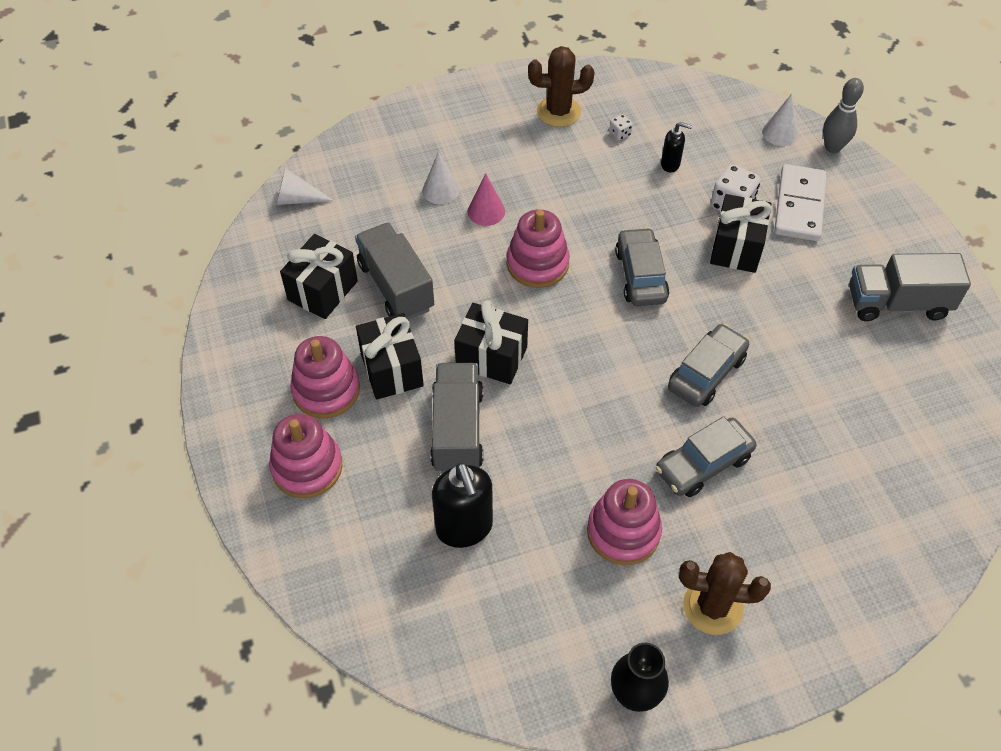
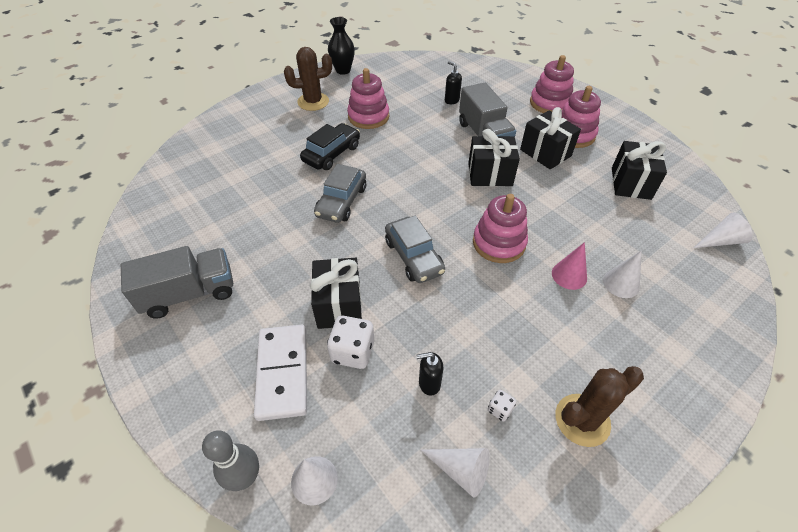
camera: 160 degrees right, 5 degrees down
grey truck [355,223,434,320] -> none
black soap dispenser [432,462,493,548] -> black soap dispenser [445,61,462,104], size x0.52
grey car [656,416,756,497] -> black car [300,123,360,170]
none -> white cone [421,448,490,498]

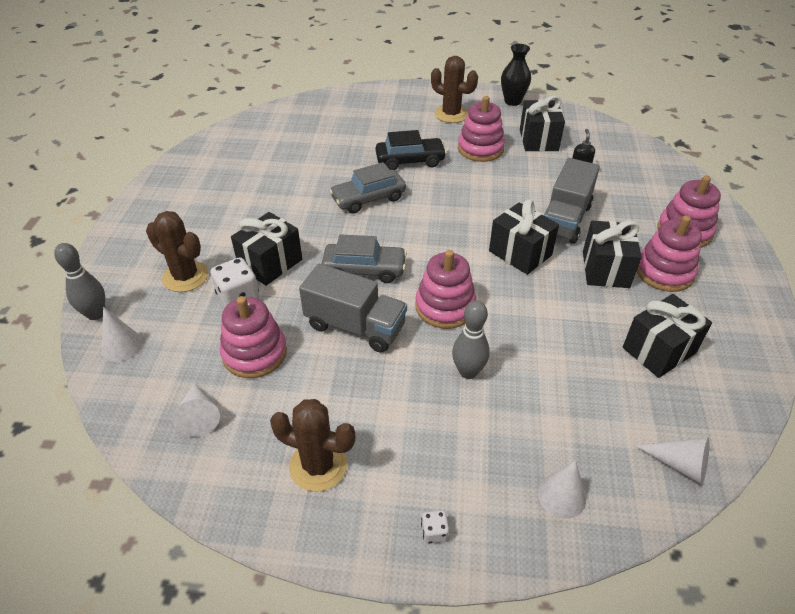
camera: 45 degrees right, 5 degrees down
grey truck [121,246,233,319] -> grey truck moved to [299,264,407,353]
white domino [254,325,307,421] -> brown cactus [146,211,208,292]
grey car [385,215,445,283] -> grey car turned 105 degrees counterclockwise [322,234,407,283]
black soap dispenser [416,352,443,396] -> pink stacking toy [220,296,287,378]
white dice [488,390,516,421] -> white dice moved to [421,510,449,544]
pink cone [552,242,587,290] -> grey bowling pin [452,301,490,379]
white cone [603,251,642,298] -> white cone moved to [538,460,586,519]
none -> black gift [520,95,565,152]

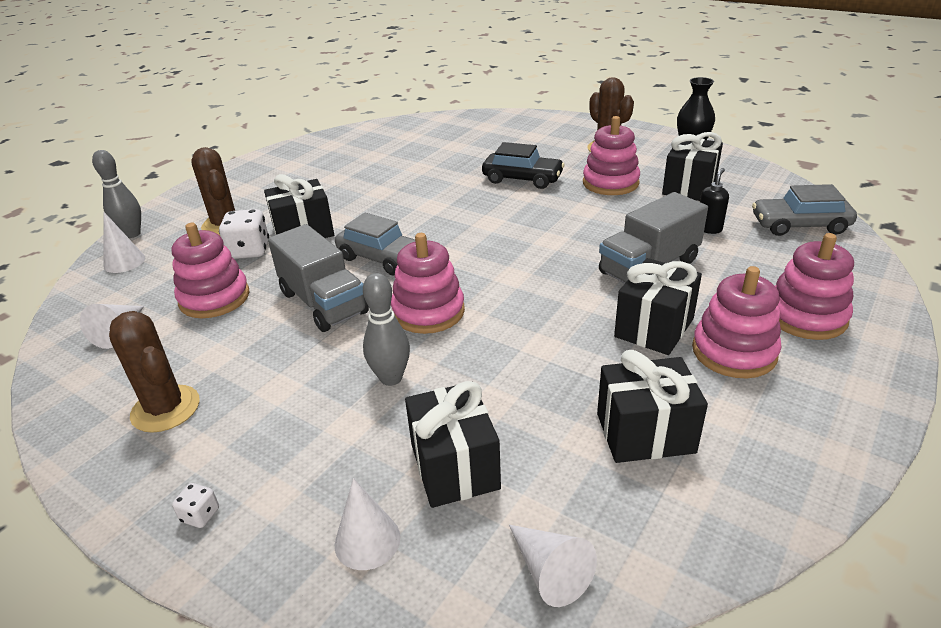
camera: 30 degrees right, 10 degrees down
grey car [329,162,406,214] -> grey car moved to [752,184,857,236]
black gift [489,200,559,275] -> black gift moved to [405,381,501,508]

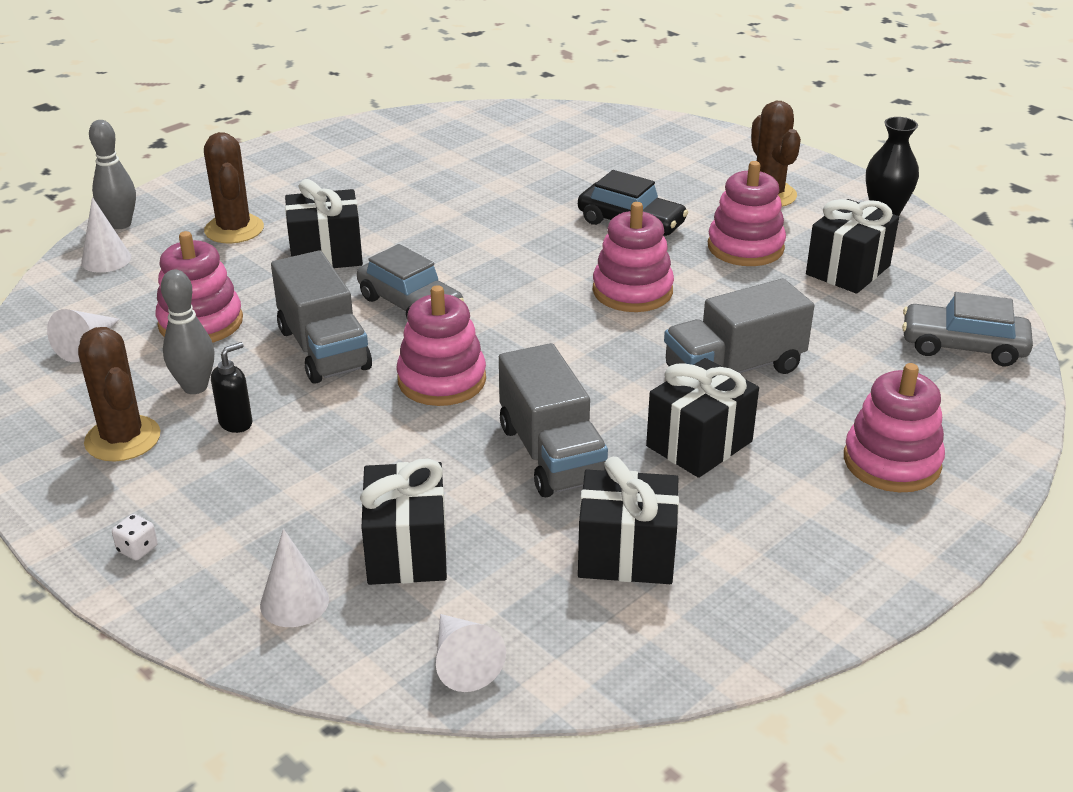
camera: 10 degrees right, 0 degrees up
white dice [219,209,269,259] -> none
grey bowling pin [363,273,410,386] -> grey bowling pin moved to [161,270,214,394]
pink stacking toy [692,266,782,379] -> pink stacking toy moved to [593,202,674,312]
black soap dispenser [700,168,729,234] -> black soap dispenser moved to [211,342,252,433]
none -> grey truck [499,343,608,497]

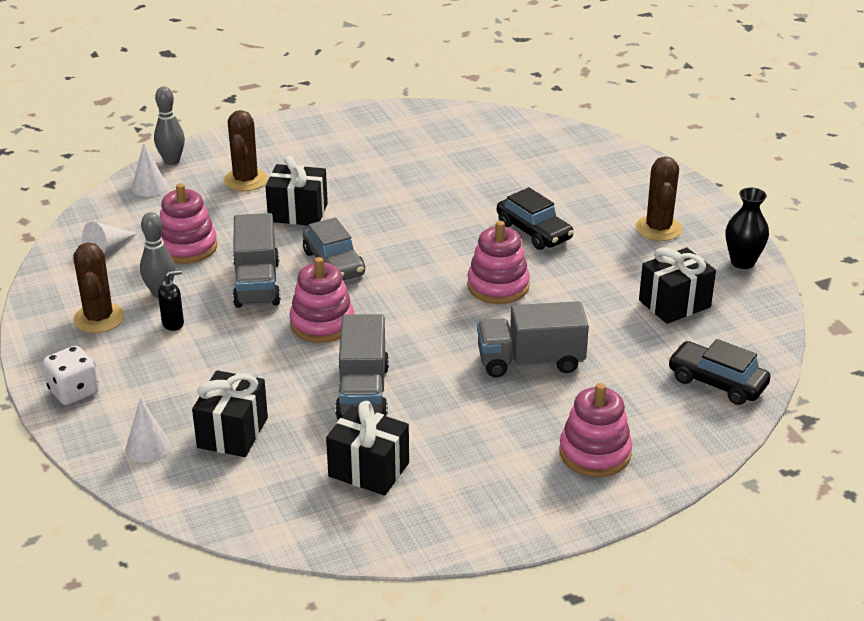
camera: 20 degrees right, 0 degrees up
white dice [112,514,158,560] -> white dice [43,346,99,405], size x1.99
white cone [436,614,506,692] -> none
black gift [646,358,759,478] -> none
pink stacking toy [708,161,786,266] -> none
grey car [902,292,1033,366] -> black car [668,339,771,405]

